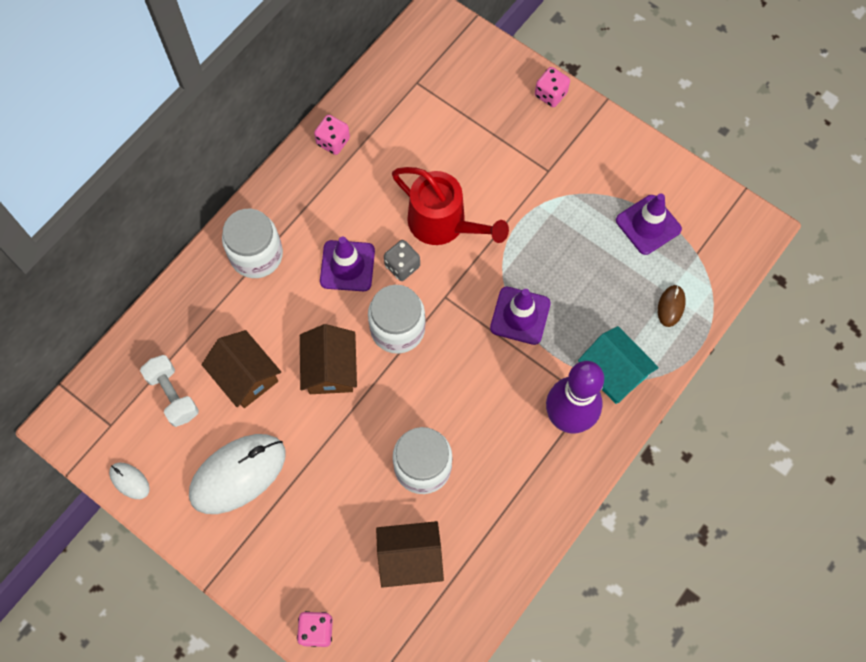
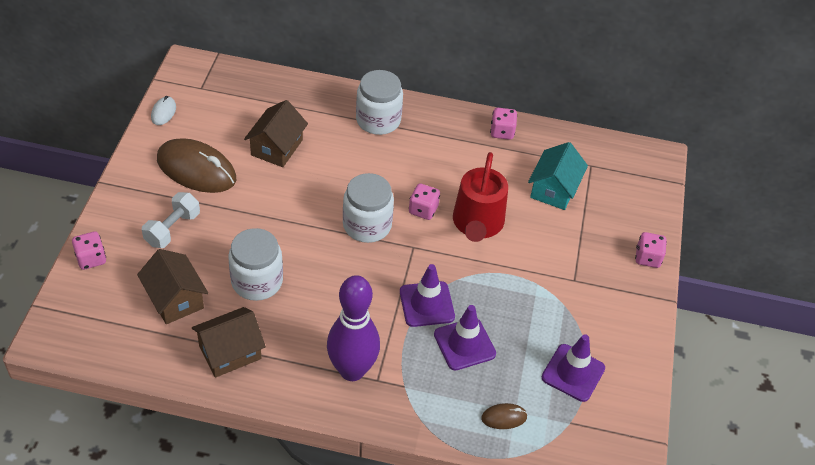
camera: 60 degrees right, 20 degrees down
white dumbbell [140,355,199,427] -> white dumbbell moved to [142,192,200,248]
white mouse [189,434,286,514] -> brown mouse [157,138,236,193]
brown house [300,324,357,394] -> brown house moved to [192,307,266,378]
purple traffic cone [320,236,375,291] -> purple traffic cone moved to [434,305,496,370]
grey dice [384,240,420,281] -> pink dice [409,184,440,220]
turquoise house [578,326,659,404] -> turquoise house moved to [528,142,588,210]

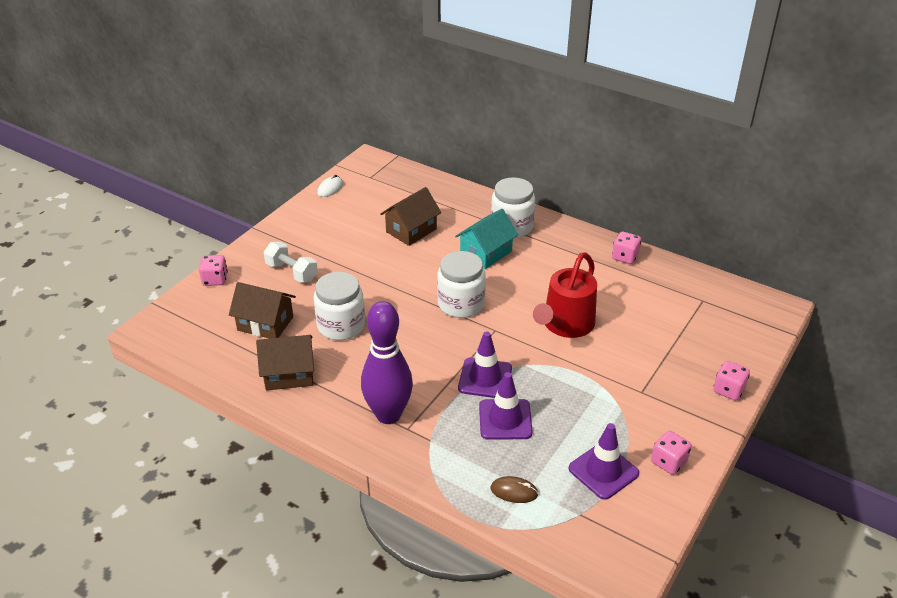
camera: 25 degrees right, 10 degrees down
brown house [137,249,208,324] -> brown house turned 60 degrees counterclockwise [229,282,296,339]
white dumbbell [142,192,200,248] -> white dumbbell turned 75 degrees clockwise [264,242,318,283]
brown mouse [157,138,236,193] -> none
pink dice [409,184,440,220] -> pink dice moved to [651,431,692,475]
turquoise house [528,142,588,210] -> turquoise house moved to [455,209,518,269]

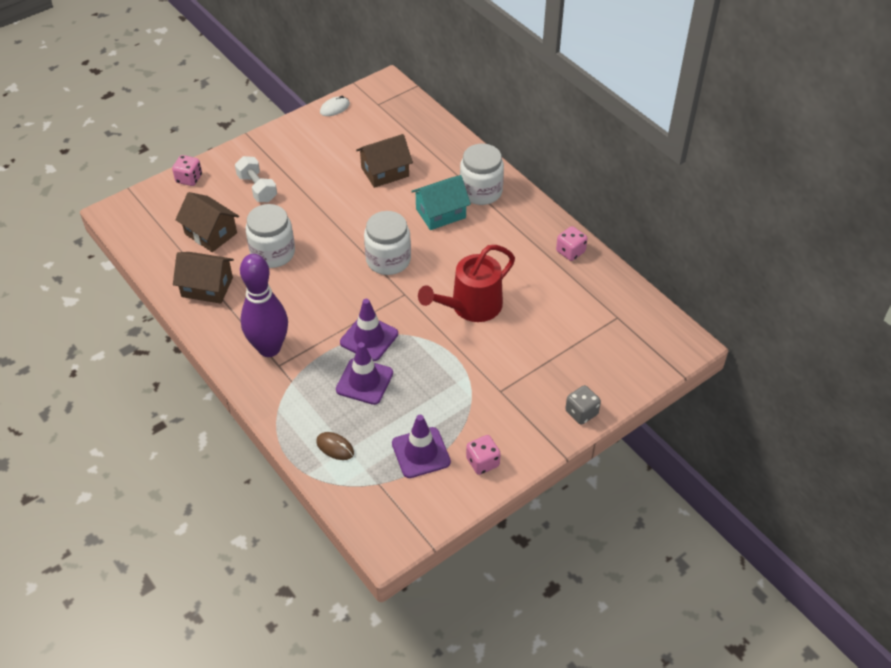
camera: 20 degrees right, 10 degrees up
pink dice [713,361,750,401] -> grey dice [565,385,601,425]

